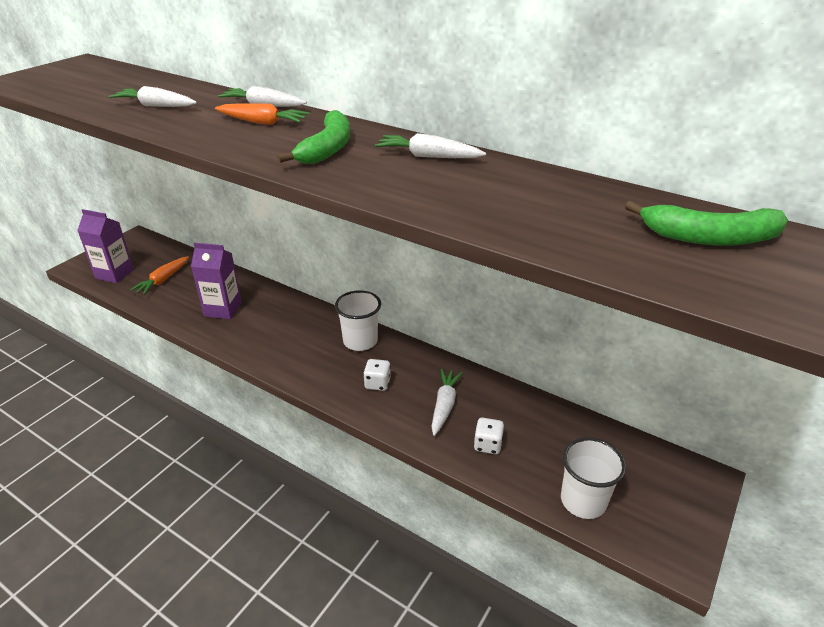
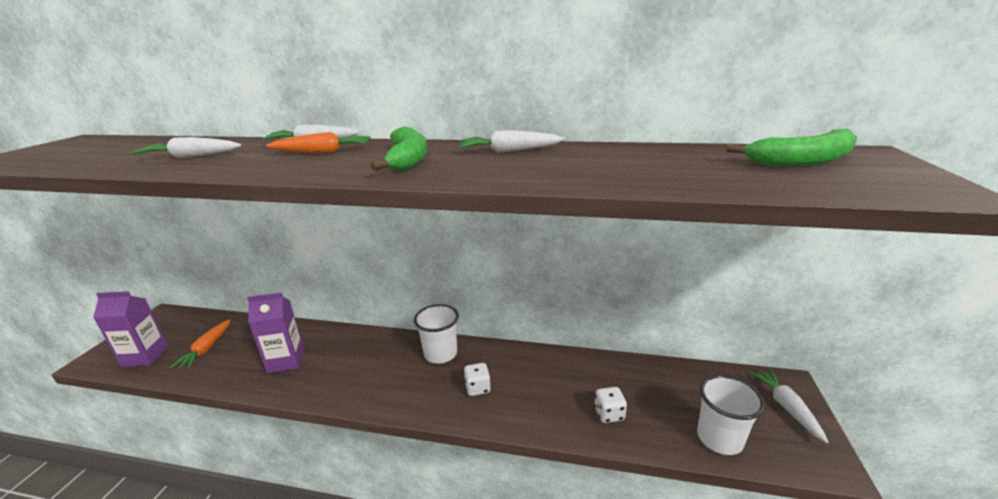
camera: 20 degrees left, 10 degrees down
white carrot [431,369,463,436] -> white carrot moved to [749,368,829,443]

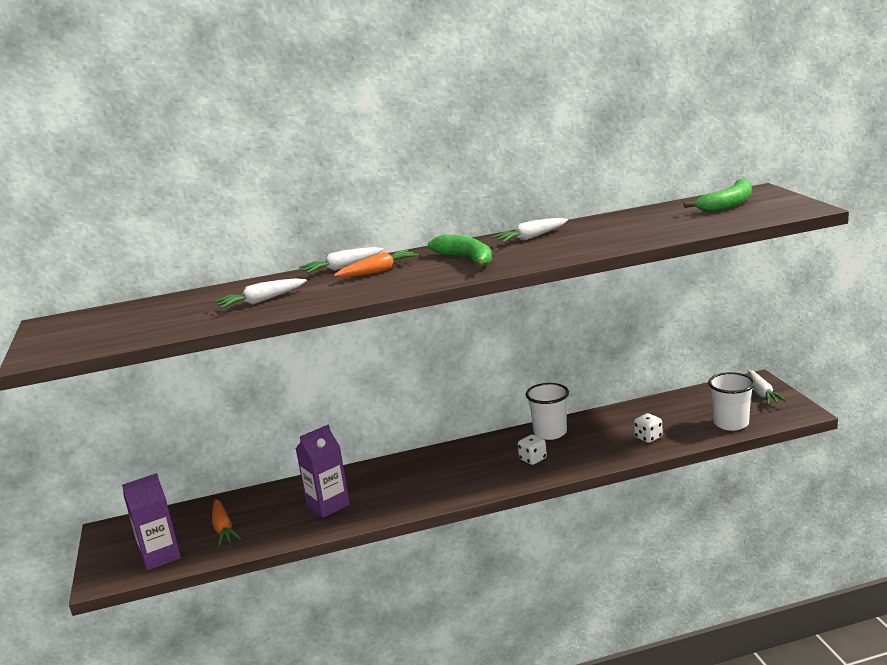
camera: 25 degrees left, 5 degrees down
white cup [414,304,459,364] -> white cup moved to [525,383,569,440]
white carrot [749,368,829,443] -> white carrot turned 150 degrees counterclockwise [748,370,787,405]

